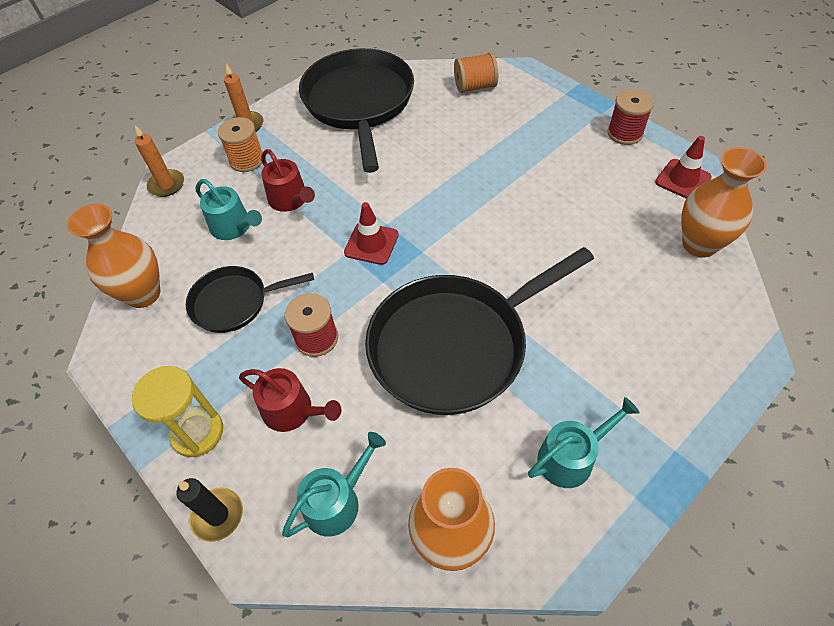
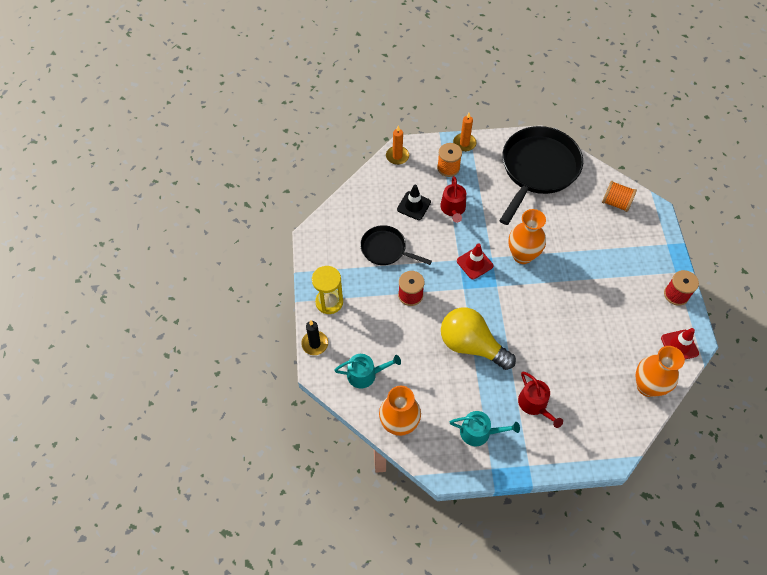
camera: 35 degrees right, 5 degrees up
orange vase [67,203,160,308] -> orange vase moved to [509,209,546,264]
turquoise watering can [196,179,262,240] -> black traffic cone [397,185,431,220]
red watering can [239,368,341,432] -> red watering can moved to [518,372,563,428]
black pan [365,247,594,415] -> yellow light bulb [441,307,516,370]

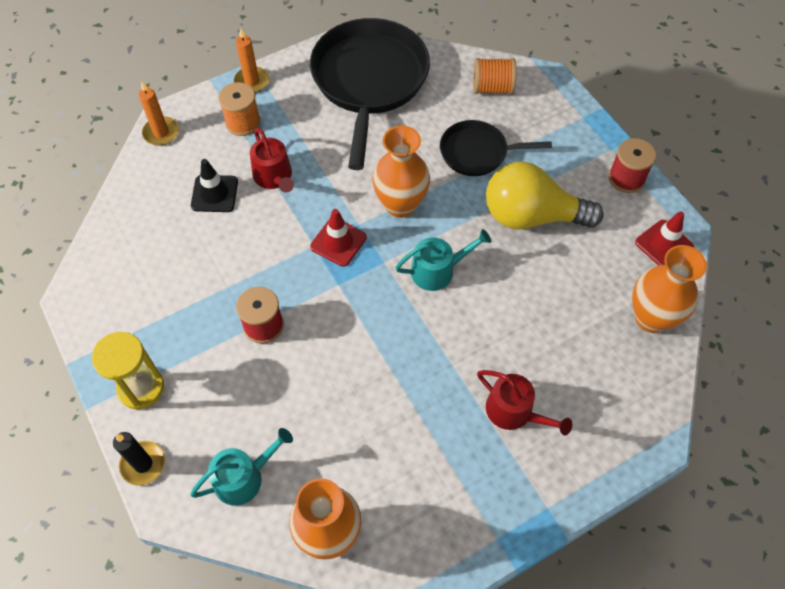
camera: 25 degrees left, 0 degrees up
black pan [360,225,432,265] -> black pan moved to [440,120,552,176]
yellow light bulb [441,307,516,370] -> yellow light bulb moved to [486,161,604,229]
turquoise watering can [450,411,520,446] -> turquoise watering can moved to [395,229,491,291]

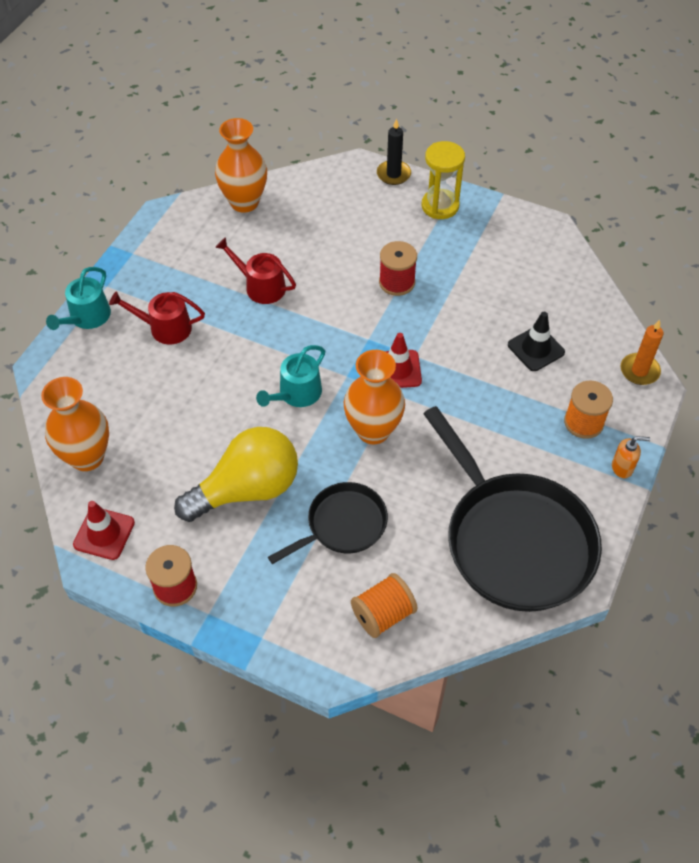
camera: 145 degrees right, 5 degrees down
turquoise watering can [190,428,293,506] -> turquoise watering can moved to [46,267,111,330]
orange candle [234,28,269,93] -> orange soap dispenser [612,436,650,478]
red watering can [250,128,294,193] -> red watering can moved to [215,237,296,304]

